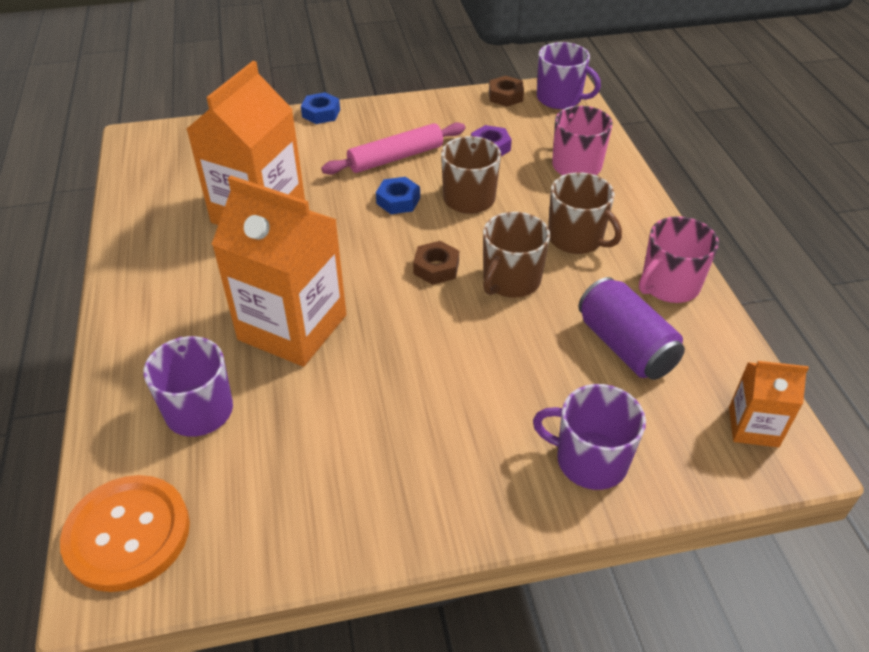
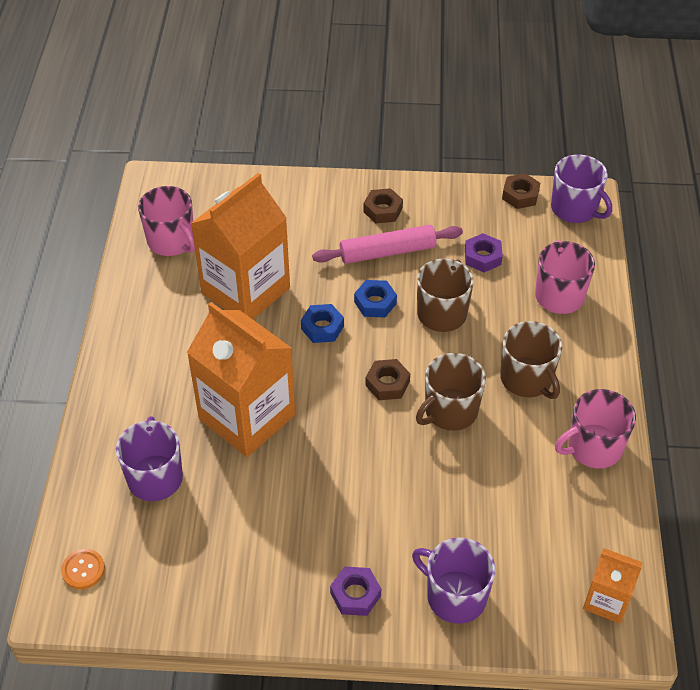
camera: 15 degrees right, 5 degrees up
orange button [60,475,190,592] -> orange button [61,549,105,589], size x0.46
blue nut [301,92,340,124] -> blue nut moved to [301,304,344,343]
purple can [578,277,685,380] -> none
none -> pink mug [138,186,195,256]
none -> purple nut [330,567,381,616]
none -> brown nut [363,188,403,223]

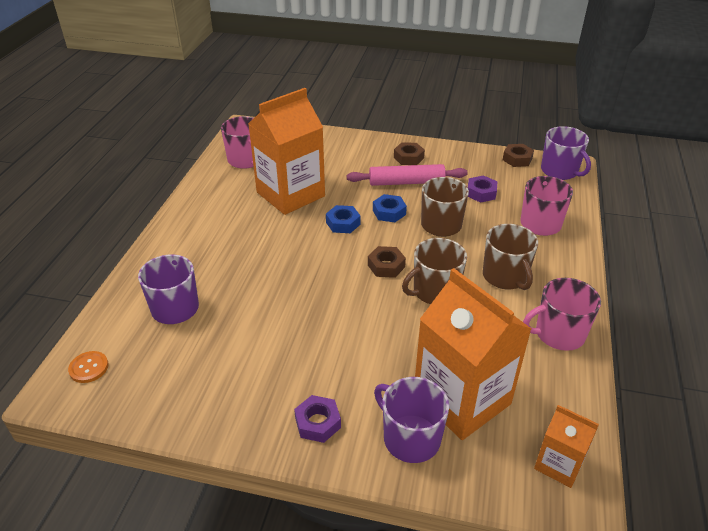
camera: 10 degrees right, 10 degrees down
orange carton [187,302,295,457] -> orange carton moved to [415,268,531,440]

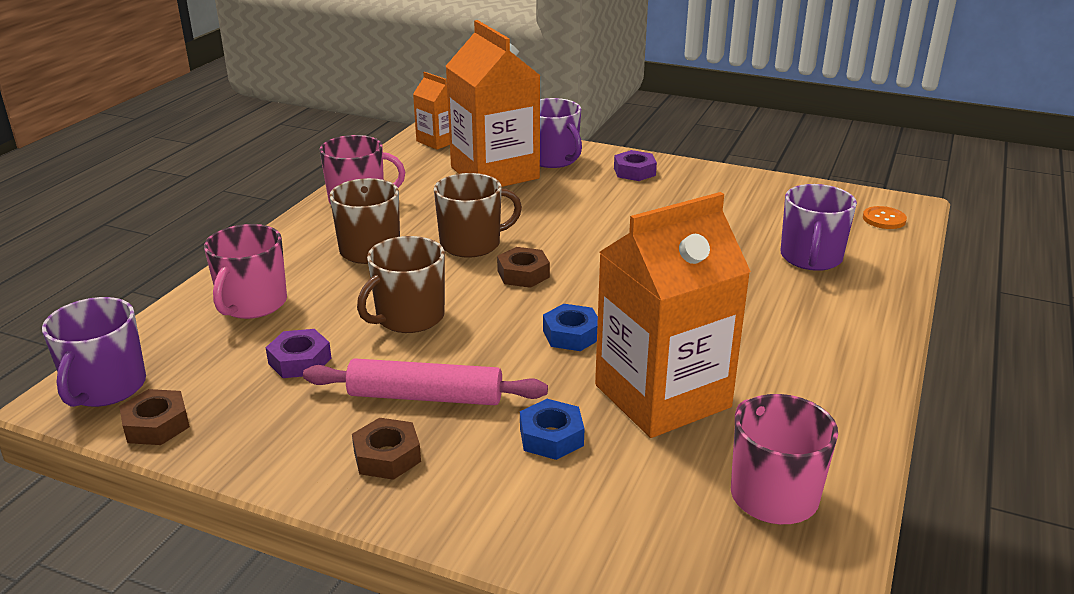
camera: 170 degrees left, 10 degrees down
blue nut [373,194,407,222] -> blue nut moved to [520,399,585,460]
purple mug [541,126,591,180] -> purple mug turned 150 degrees counterclockwise [42,297,146,407]

